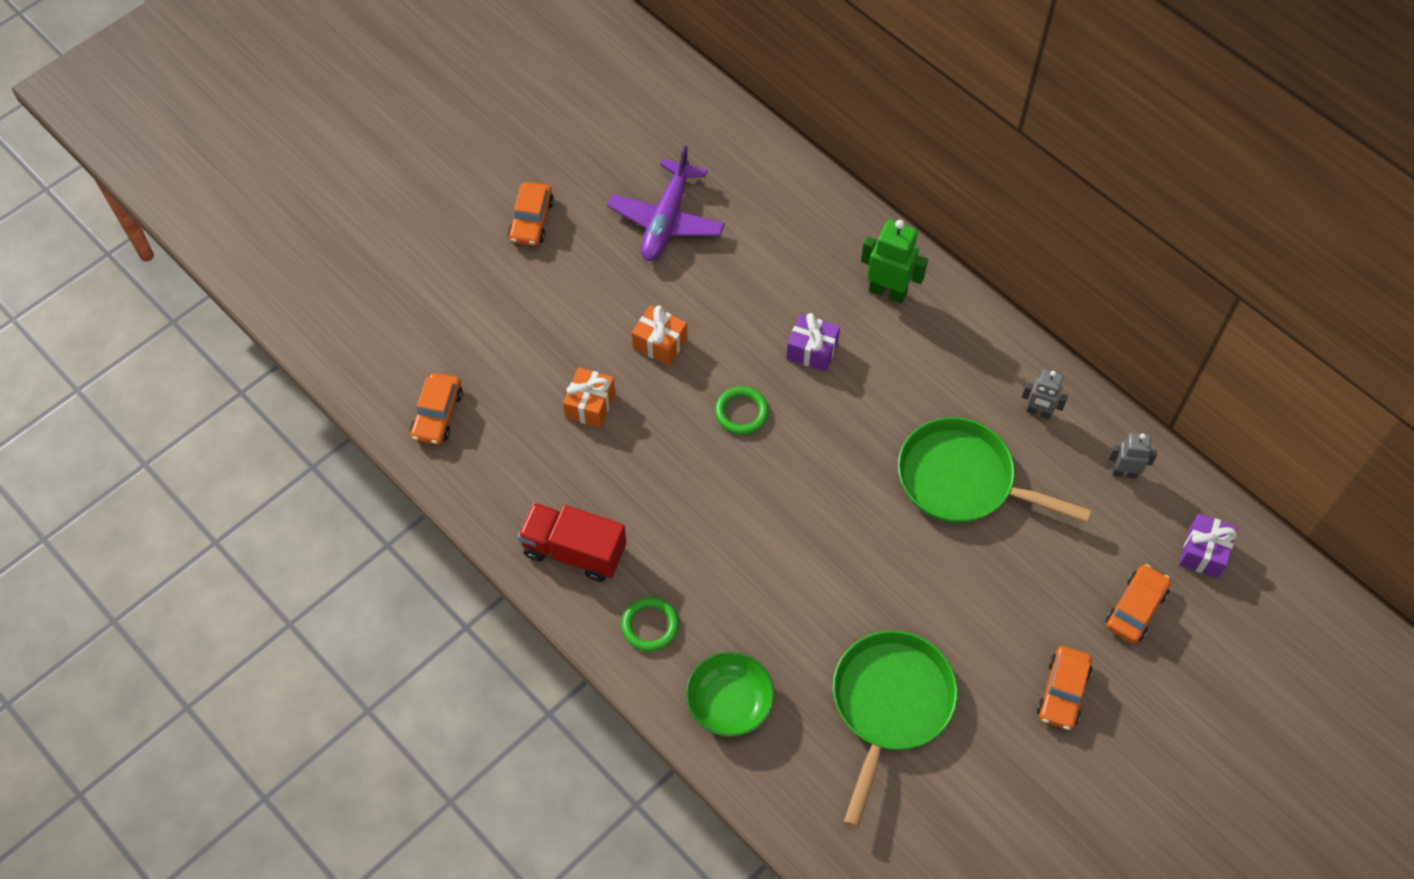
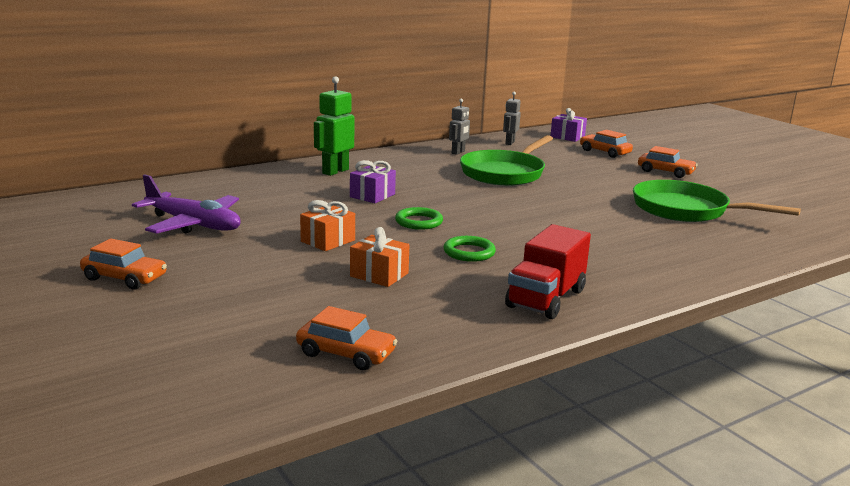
camera: 80 degrees left, 40 degrees down
green ring [621,597,679,652] -> green ring moved to [443,236,496,262]
green bowl [686,652,775,737] -> none

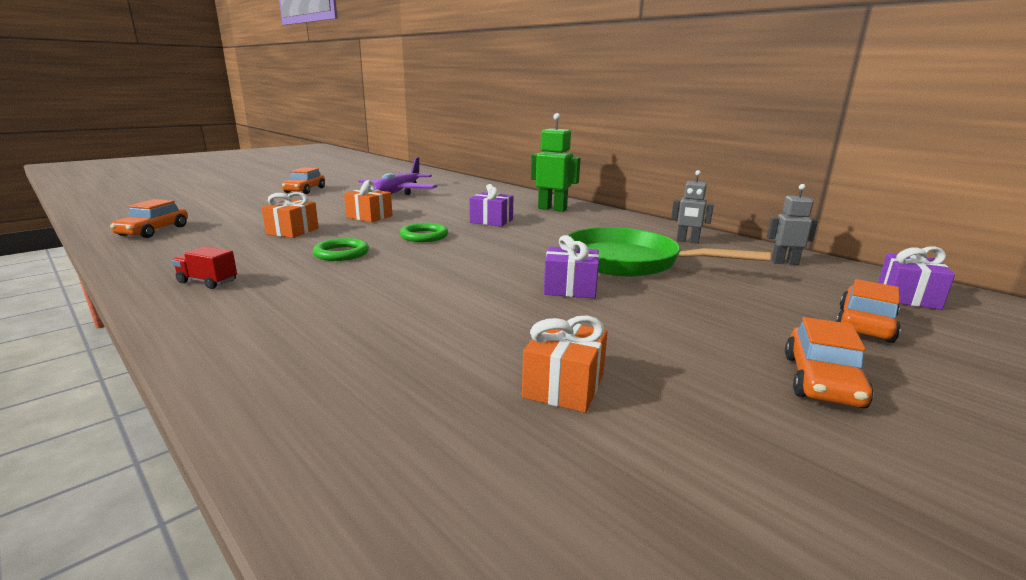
camera: 80 degrees right, 0 degrees up
red truck [505,224,591,319] -> red truck [172,246,237,289], size x0.52
green pan [633,180,801,222] -> orange gift [522,316,608,413]
none -> purple gift [544,235,599,298]

